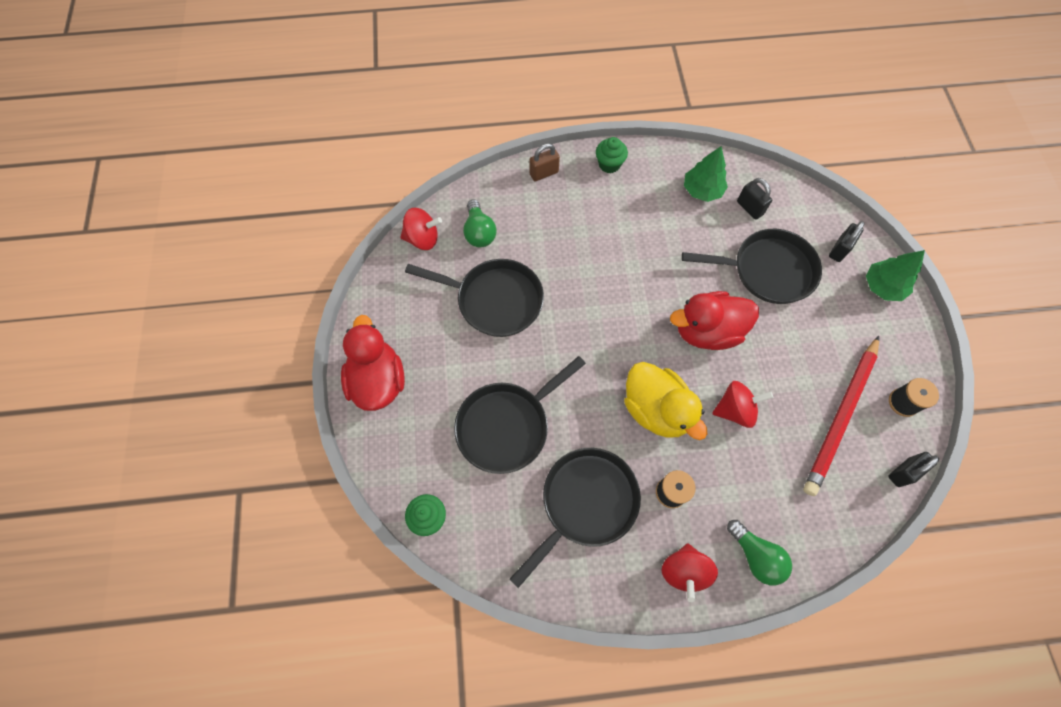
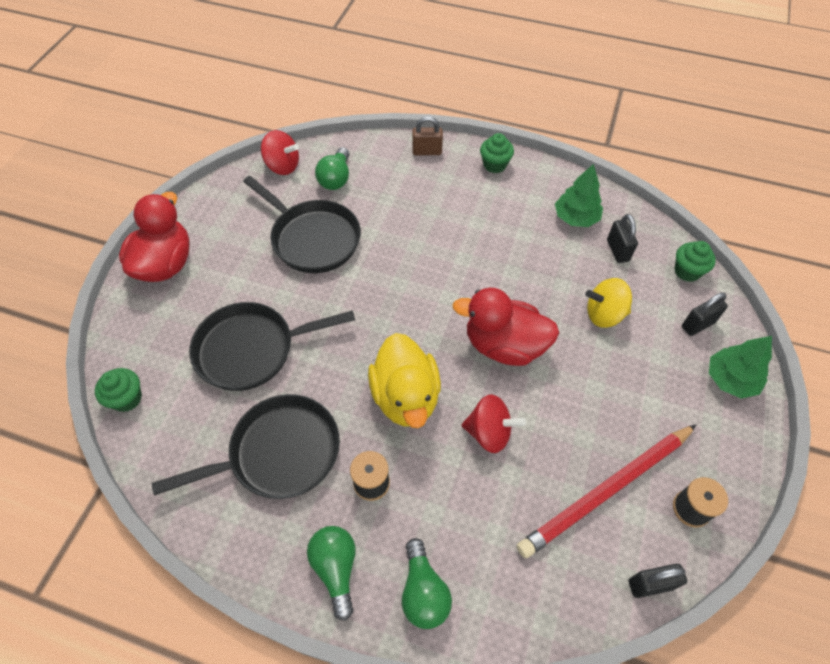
camera: 25 degrees right, 10 degrees down
red spinning top [662,543,718,602] -> green light bulb [307,526,356,621]
black pan [682,229,822,304] -> yellow spinning top [586,278,632,328]
none -> green cupcake [675,241,716,282]

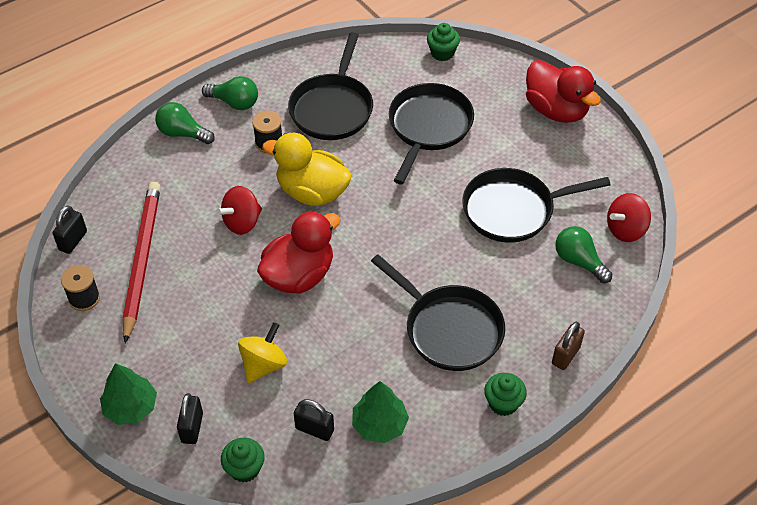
camera: 125 degrees right, 5 degrees down
none -> black pan [371,255,505,371]

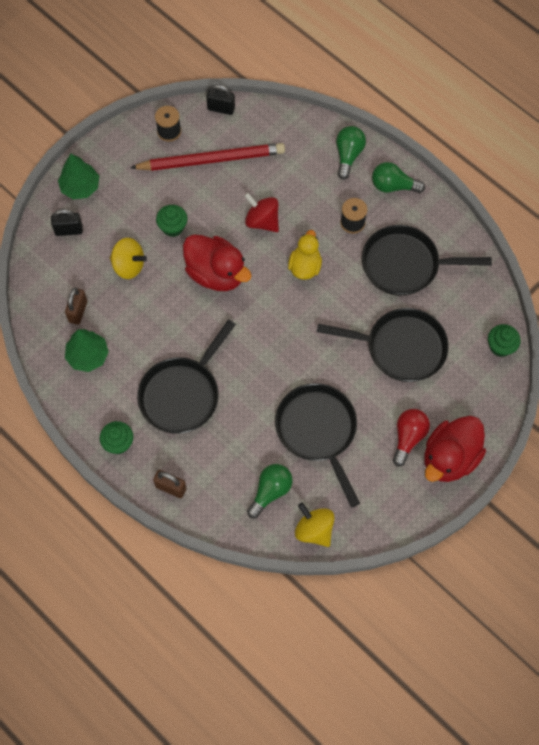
camera: 80 degrees right, 15 degrees up
green light bulb [202,76,258,110] -> green light bulb turned 90 degrees clockwise [372,162,425,193]
green cupcake [221,438,265,483] -> green cupcake moved to [156,205,187,237]
yellow duck [262,133,352,206] -> yellow duck [288,230,322,280], size x0.63
black padlock [294,399,334,441] -> brown padlock [65,288,87,325]
red spinning top [607,193,651,242] -> yellow spinning top [295,503,335,547]
none -> red light bulb [393,409,430,466]

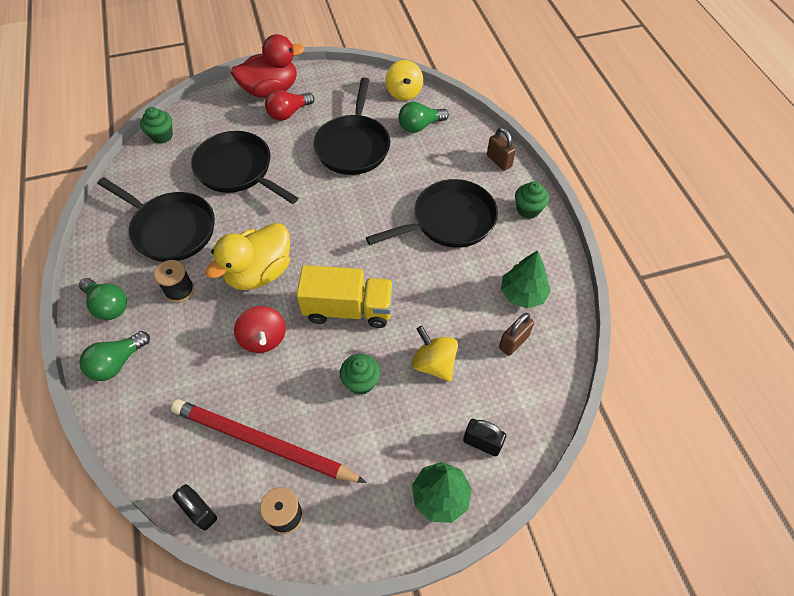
camera: 150 degrees left, 10 degrees down
red duck [183,234,251,291] -> yellow truck [297,265,393,328]
yellow duck [288,230,322,280] -> yellow duck [205,223,290,290], size x1.58

